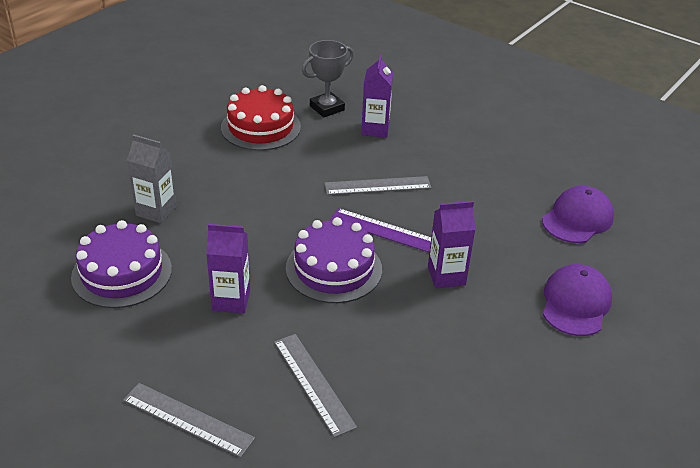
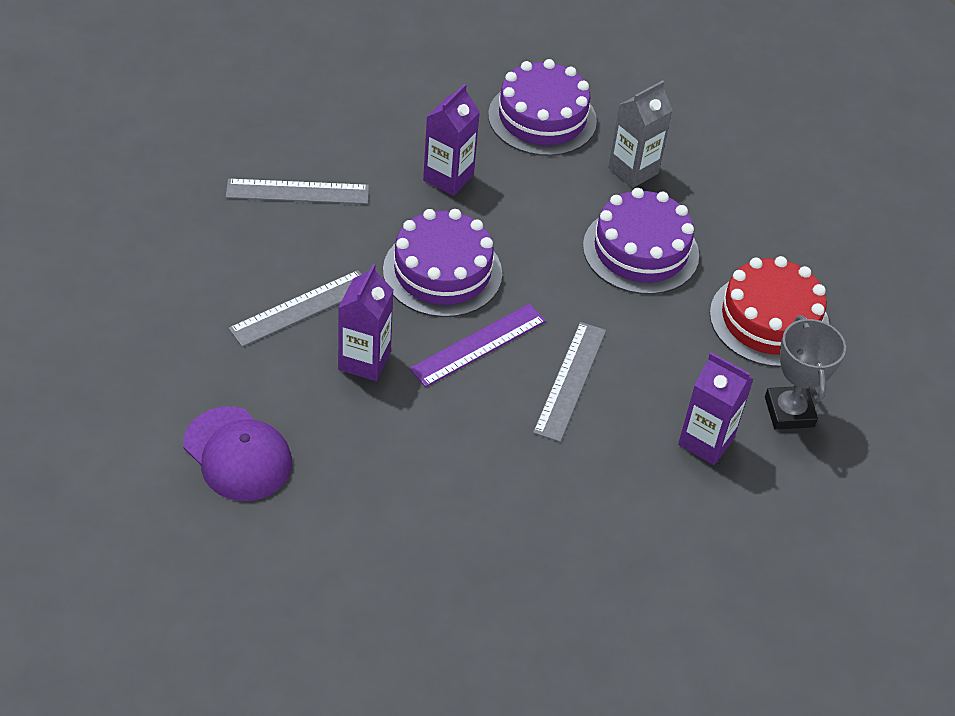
camera: 115 degrees right, 10 degrees up
grey ruler [123,383,255,458] -> grey ruler moved to [228,270,362,347]
purple cap [542,186,614,243] -> none
none -> purple cake [583,188,699,295]

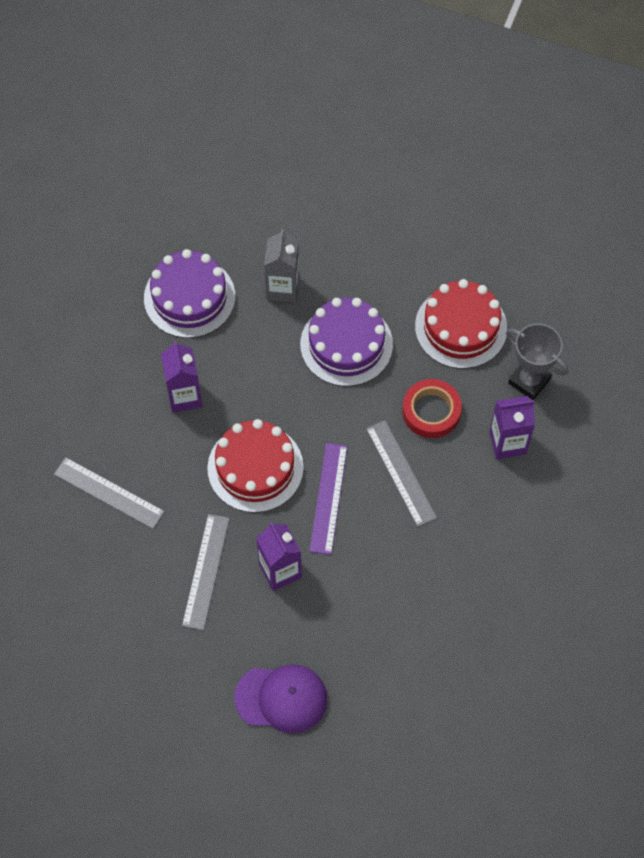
camera: 40 degrees left, 15 degrees up
grey ruler [226,179,369,204] -> grey ruler turned 75 degrees clockwise [54,457,165,529]
purple cake [383,209,502,317] -> red cake [207,419,304,513]
none -> red tape [402,379,462,438]

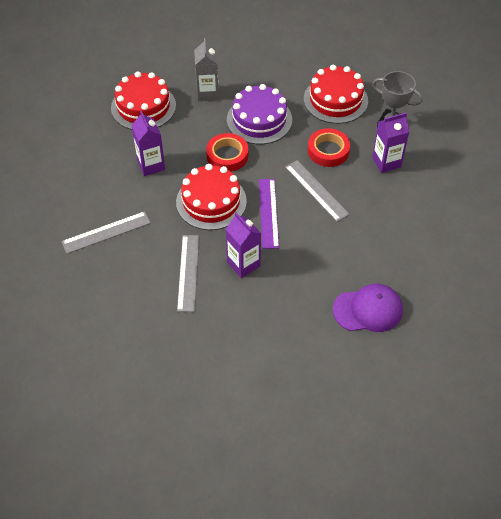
camera: 10 degrees left, 10 degrees down
grey ruler [54,457,165,529] -> grey ruler turned 45 degrees counterclockwise [61,211,150,254]
purple cake [144,249,235,338] -> red cake [111,71,176,130]
purple cap [234,664,328,733] -> purple cap moved to [333,284,403,332]
none -> red tape [206,133,248,172]

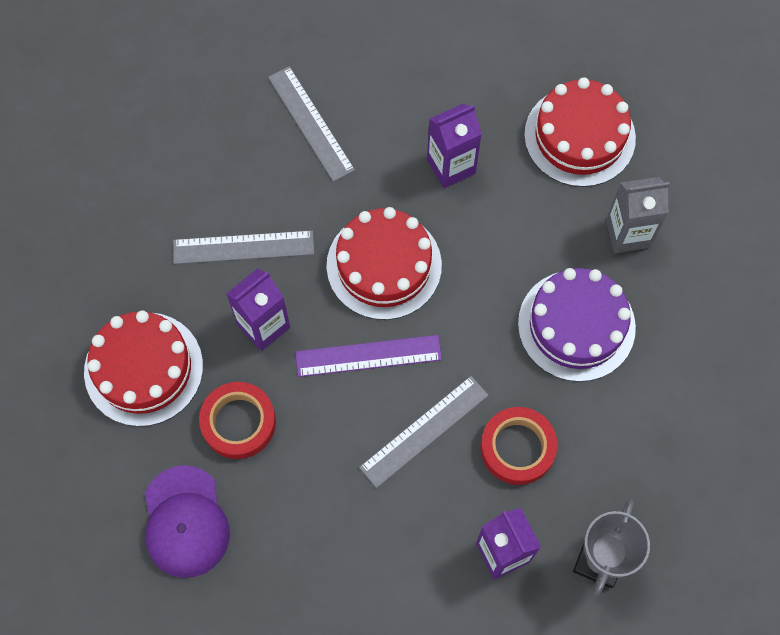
camera: 85 degrees right, 15 degrees up
red tape [206,133,248,172] -> red tape moved to [199,382,276,459]
red cake [304,65,368,124] -> red cake moved to [84,310,203,427]

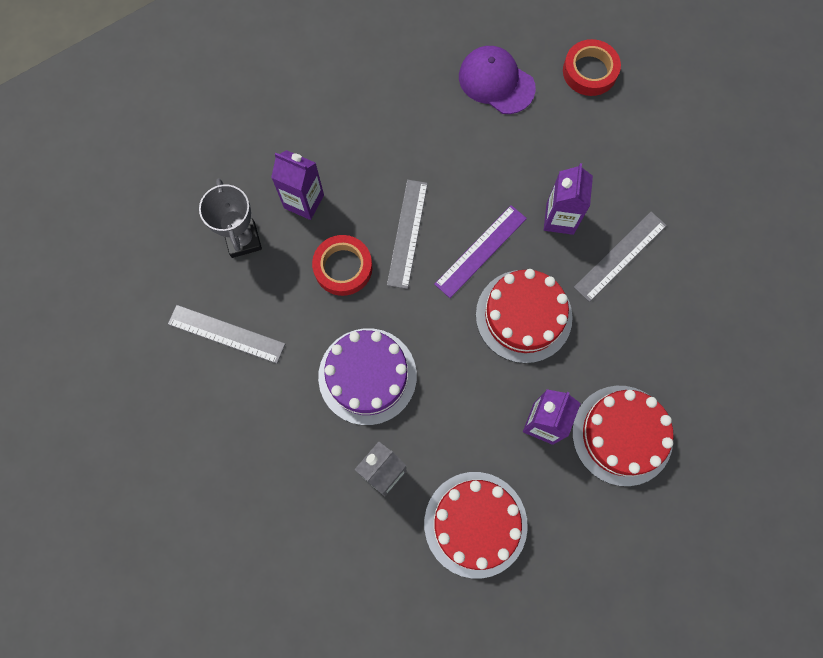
camera: 140 degrees right, 5 degrees up
red cake [84,310,203,427] -> red cake moved to [572,386,673,486]
red tape [199,382,276,459] -> red tape moved to [563,39,621,96]
grey ruler [268,66,355,182] -> grey ruler moved to [168,305,285,364]

